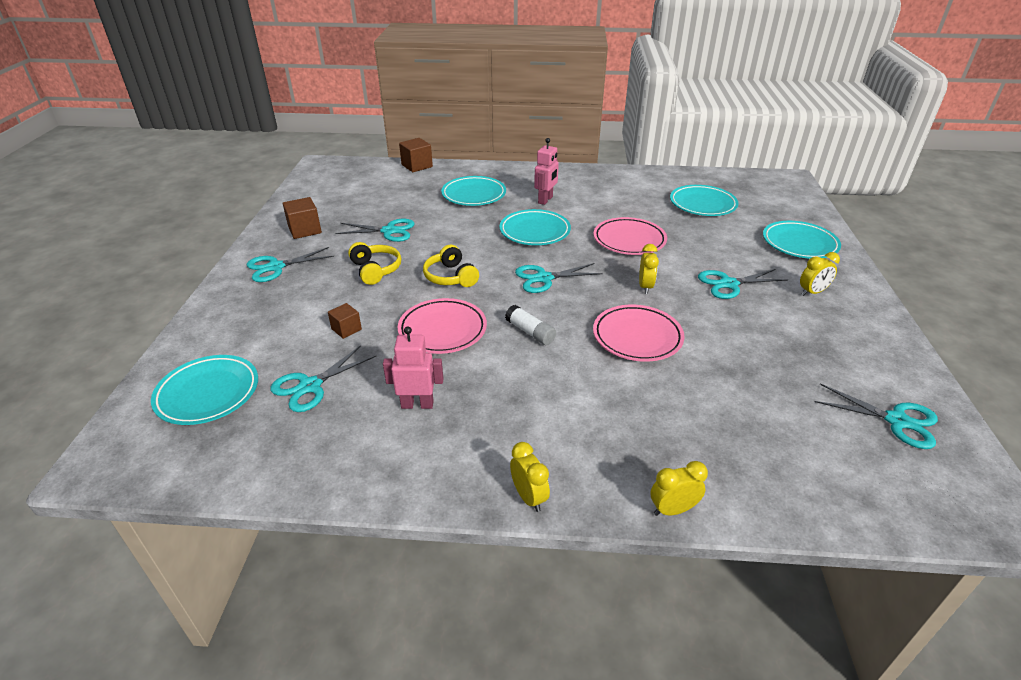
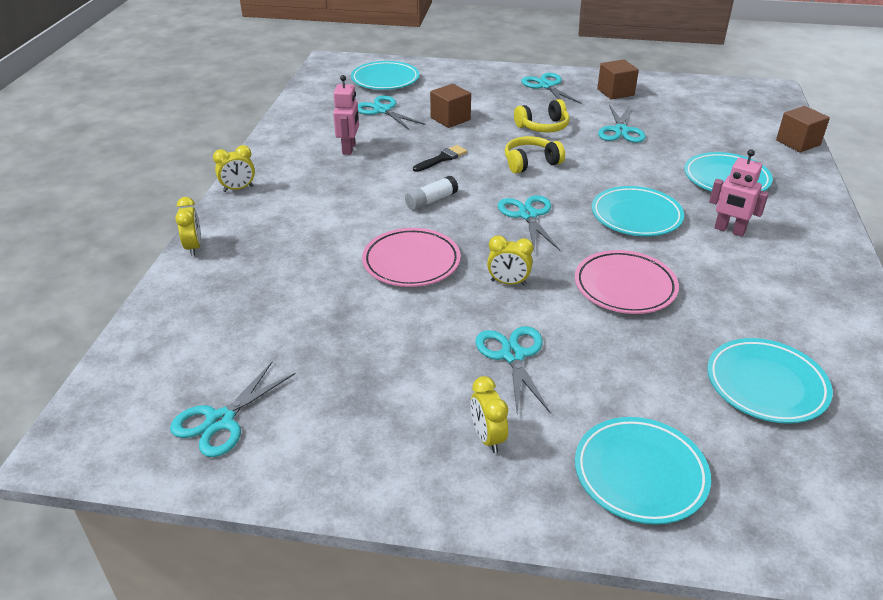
camera: 95 degrees right, 0 degrees up
brown cube [328,303,362,339] -> brown cube [430,84,471,128], size x1.56
pink plate [397,298,487,354] -> black brush [413,145,467,172]

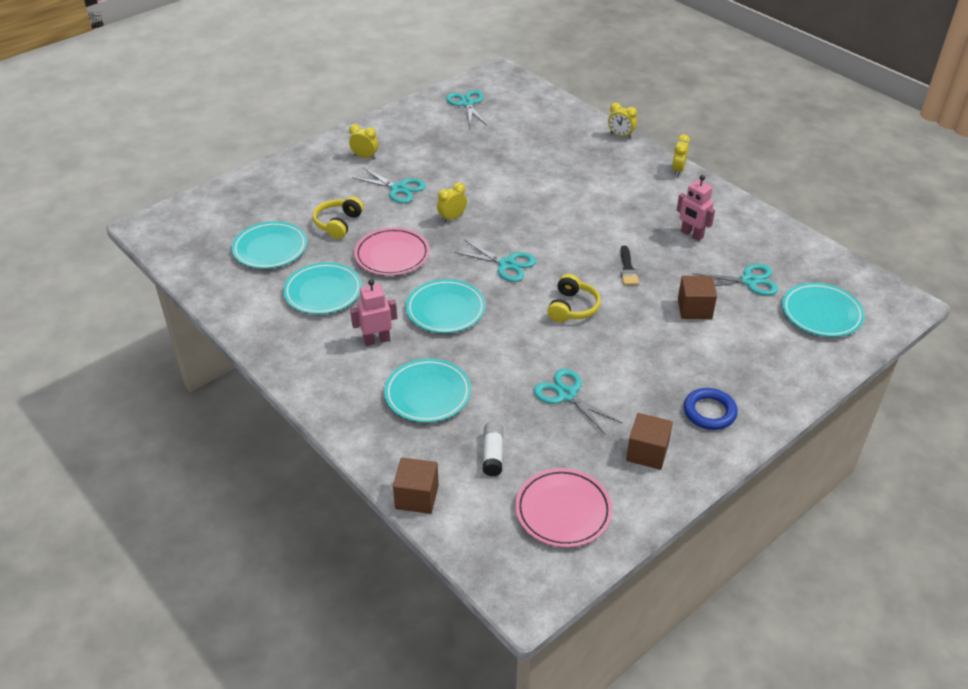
camera: 130 degrees right, 5 degrees up
pink plate [362,228,461,287] -> pink plate moved to [516,468,612,547]
white glue stick [405,176,458,210] -> white glue stick moved to [483,421,503,476]
yellow headphones [514,99,570,132] -> yellow headphones moved to [313,196,364,239]
turquoise scissors [521,73,582,104] -> blue ring [684,388,738,430]
turquoise plate [575,417,711,525] -> turquoise plate moved to [283,262,362,314]

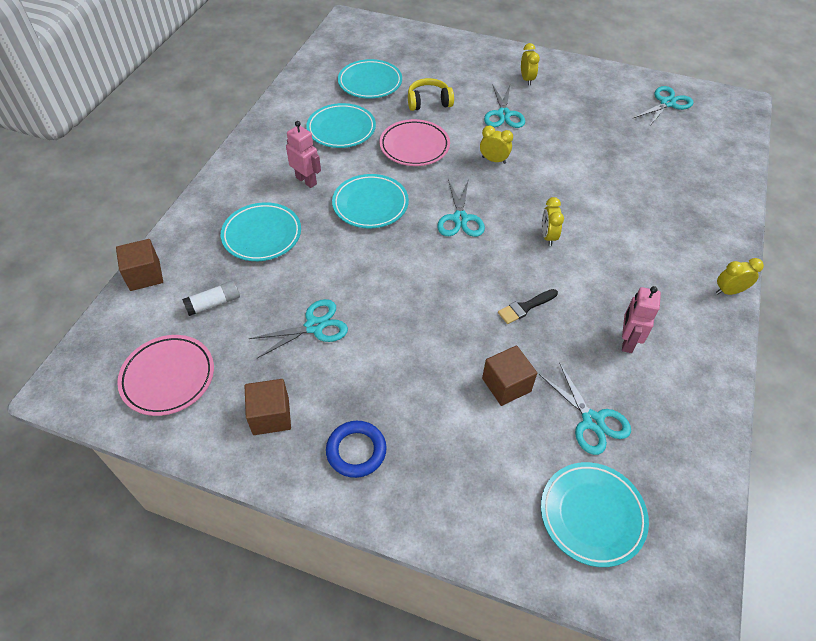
camera: 60 degrees right, 10 degrees up
turquoise scissors [534,369,622,435] -> turquoise scissors turned 45 degrees clockwise [249,299,348,358]
yellow headphones [547,274,601,322] -> none
yellow clock [608,103,637,139] -> yellow clock moved to [542,197,564,246]

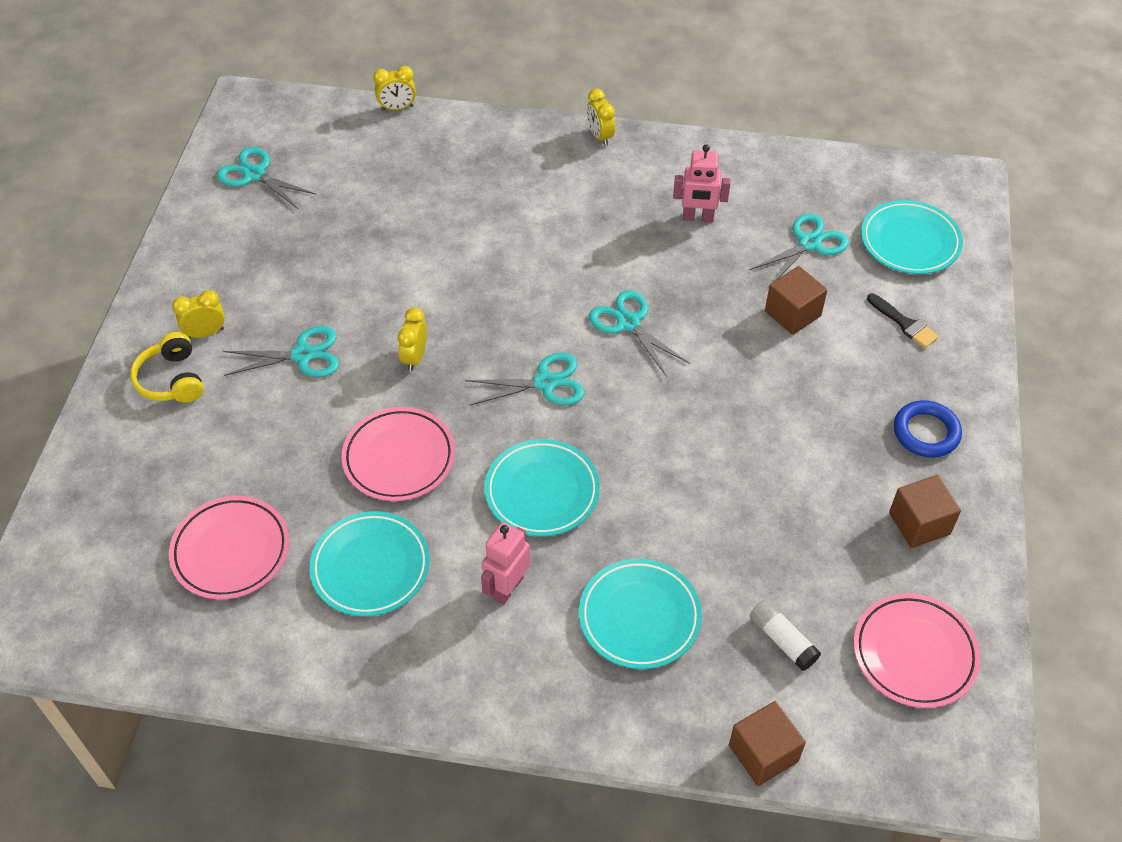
camera: 100 degrees left, 0 degrees up
turquoise scissors [249,299,348,358] -> turquoise scissors moved to [589,290,690,377]
turquoise plate [338,59,402,98] -> pink plate [169,496,289,599]
yellow headphones [408,78,454,111] -> yellow headphones moved to [130,332,204,403]
black brush [498,289,558,324] -> black brush moved to [867,294,939,348]
yellow clock [542,197,564,246] -> yellow clock moved to [373,66,416,111]

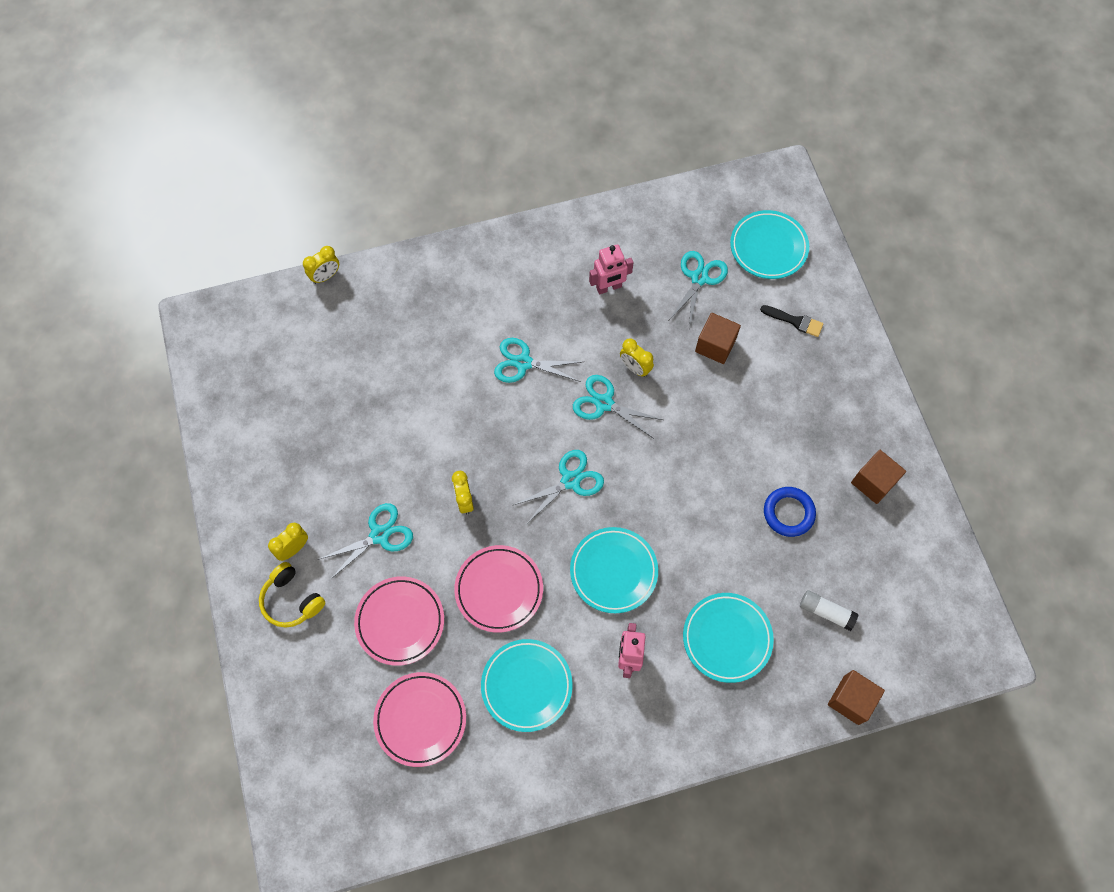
camera: 25 degrees left, 15 degrees up
turquoise scissors [217,147,317,209] -> turquoise scissors moved to [494,338,582,383]
yellow clock [587,89,615,146] -> yellow clock moved to [620,338,654,377]
pink plate [854,593,981,708] -> pink plate moved to [354,576,444,666]
blue ring [894,400,962,458] -> blue ring moved to [764,487,816,537]

